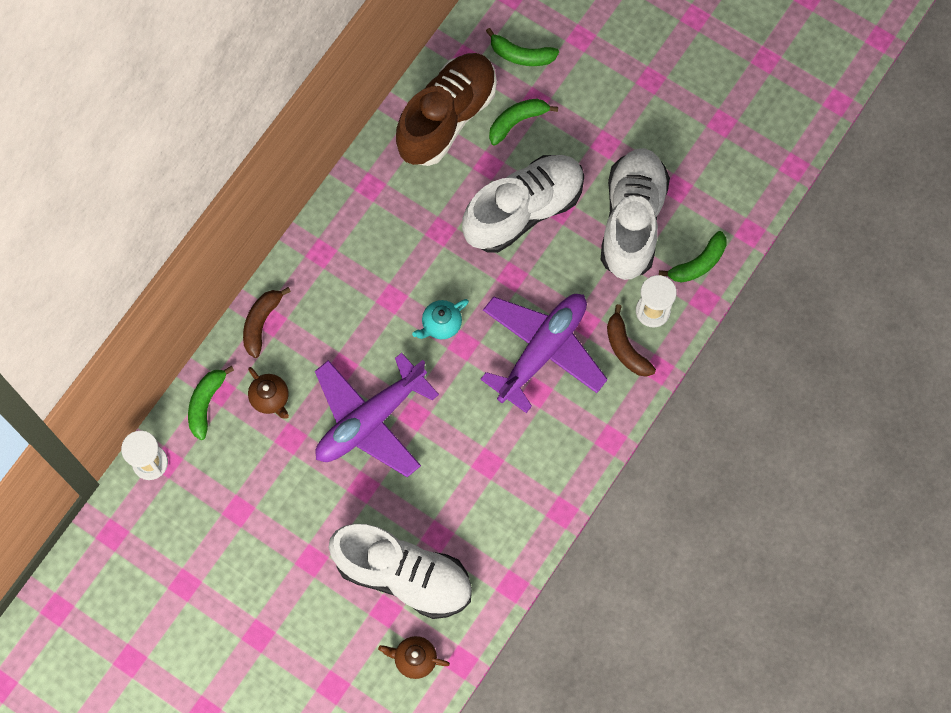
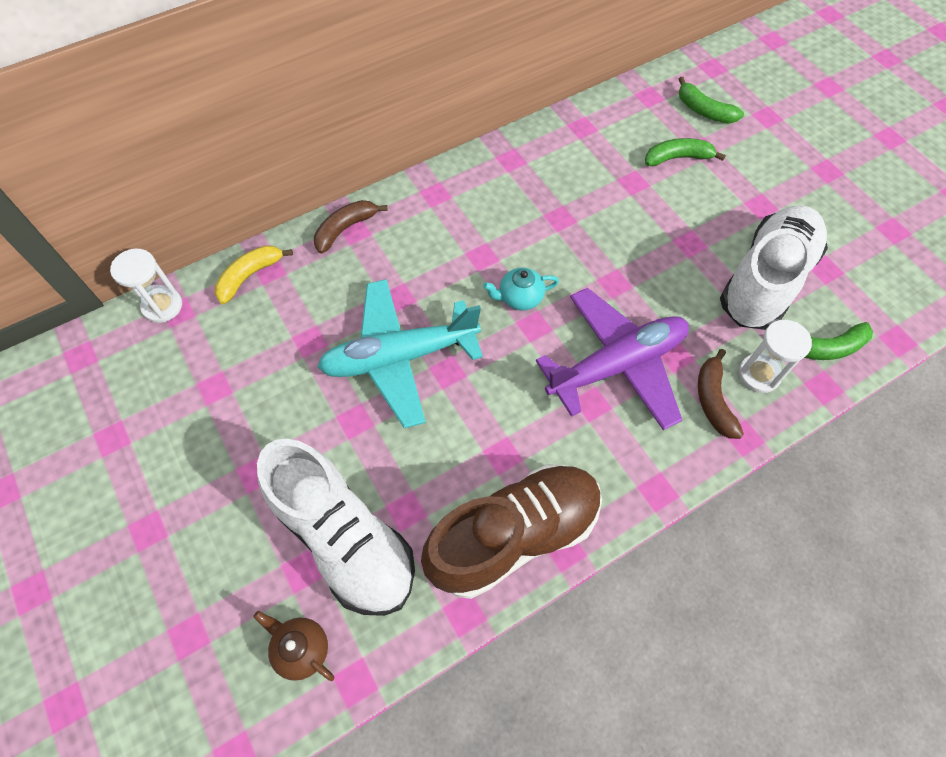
camera: 25 degrees right, 10 degrees down
green banana [188,366,234,440] -> yellow banana [215,245,293,304]
brown teapot [248,367,289,419] -> none
purple plane [315,353,439,477] -> turquoise plane [317,279,483,428]
brown shoe [396,53,497,166] -> brown shoe moved to [421,464,602,599]
white shoe [462,155,584,253] -> none

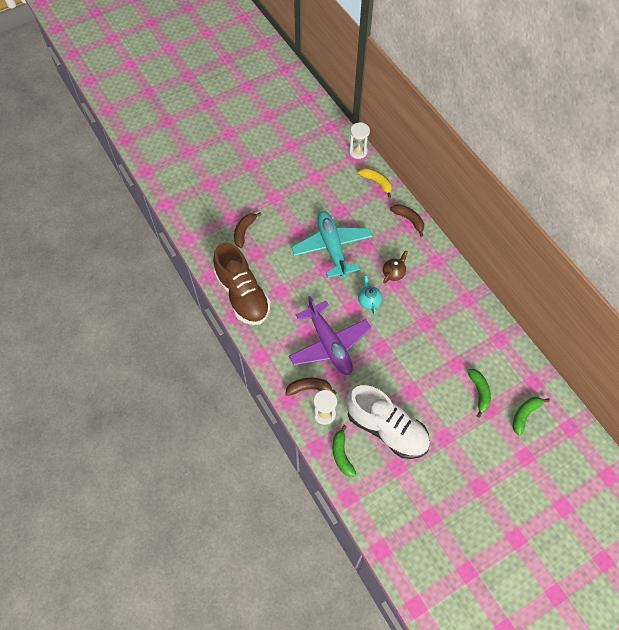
camera: 90 degrees right, 0 degrees up
brown teapot [254,611,334,681] -> brown teapot moved to [383,251,408,284]
white shoe [257,438,415,616] -> brown banana [234,212,262,248]

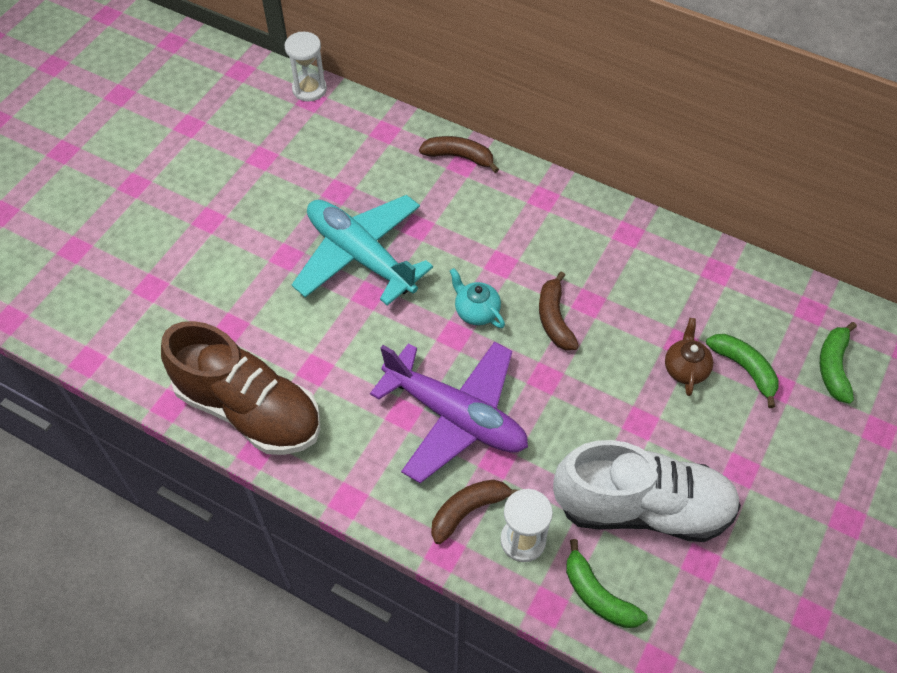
camera: 30 degrees left, 5 degrees down
brown banana [234,212,262,248] -> brown banana moved to [539,271,579,350]
yellow banana [358,168,392,198] -> none
brown teapot [383,251,408,284] -> brown teapot moved to [665,318,713,396]

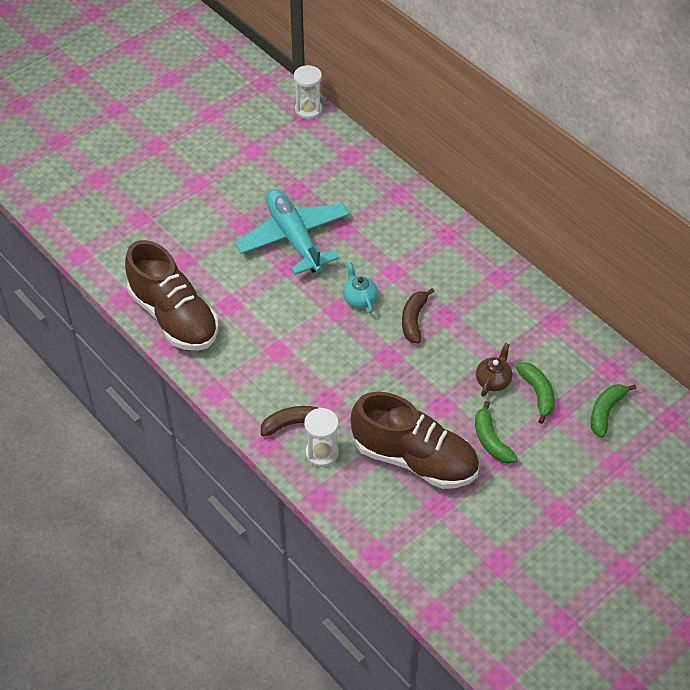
camera: 20 degrees right, 5 degrees down
purple plane [370,341,528,483] -> none
brown banana [419,136,499,173] -> none
white shoe [553,440,741,542] -> brown shoe [350,392,479,489]
green banana [566,539,648,628] -> green banana moved to [475,401,518,464]

